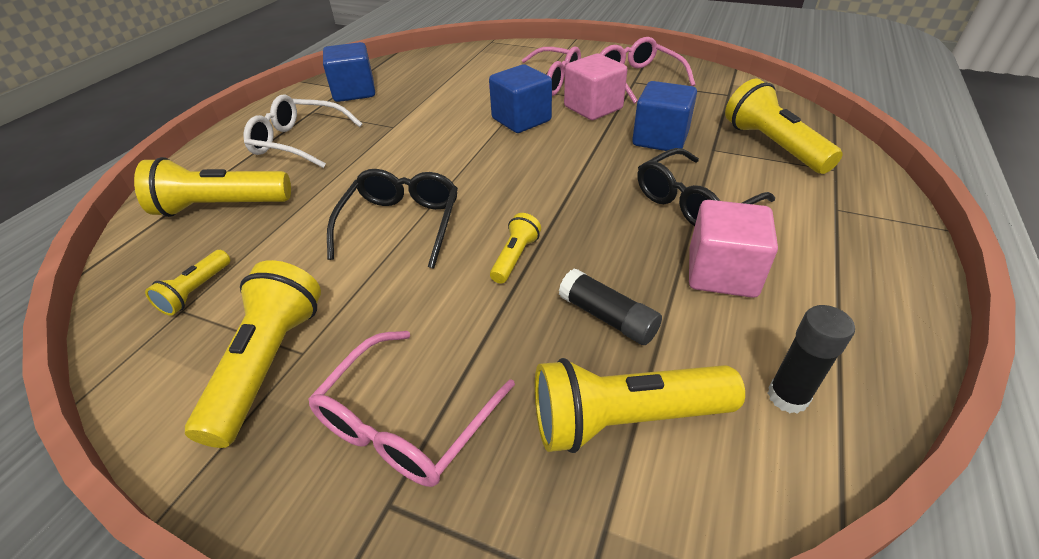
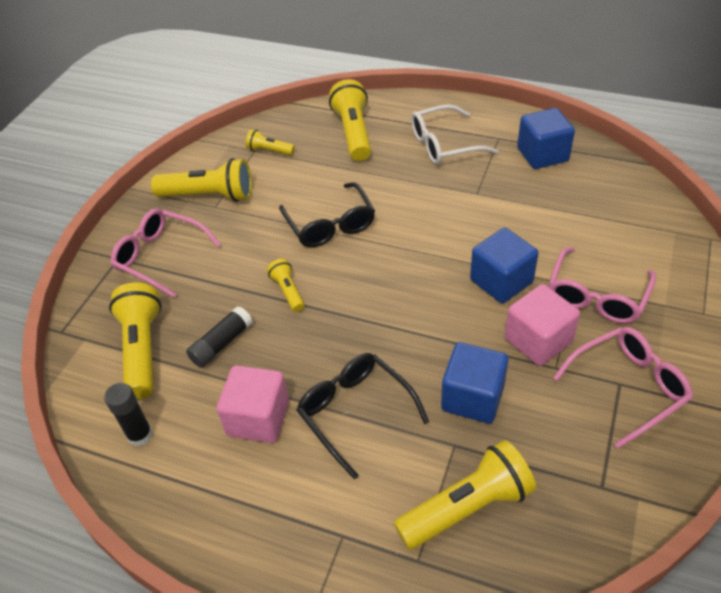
camera: 90 degrees right, 5 degrees up
white glasses [243,95,362,168] -> white glasses turned 120 degrees counterclockwise [411,104,499,165]
black glasses [327,169,458,269] -> black glasses turned 60 degrees clockwise [279,182,375,247]
yellow flashlight [490,213,541,284] -> yellow flashlight turned 135 degrees counterclockwise [267,259,304,312]

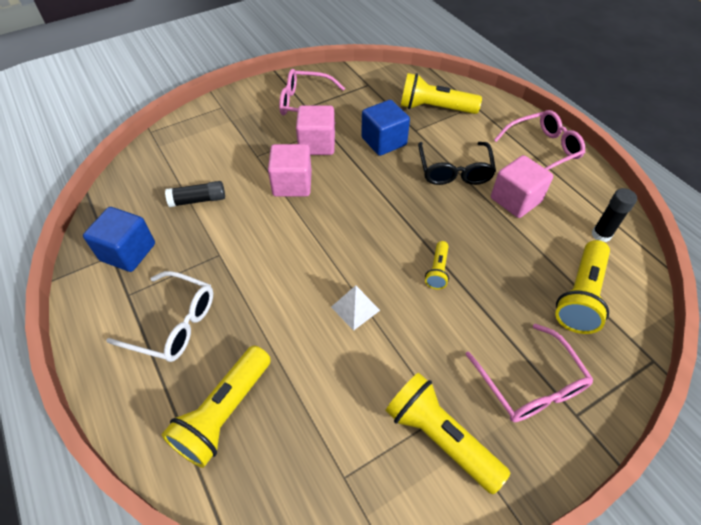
camera: 145 degrees left, 5 degrees up
black glue stick [186,306,252,368] -> black glue stick moved to [165,181,225,207]
yellow flashlight [246,129,295,155] -> none
black glasses [279,182,375,247] -> white pyramid [331,285,380,331]
blue cube [470,228,539,303] -> pink cube [268,144,312,197]
pink glasses [548,247,656,323] -> pink glasses moved to [494,110,585,170]

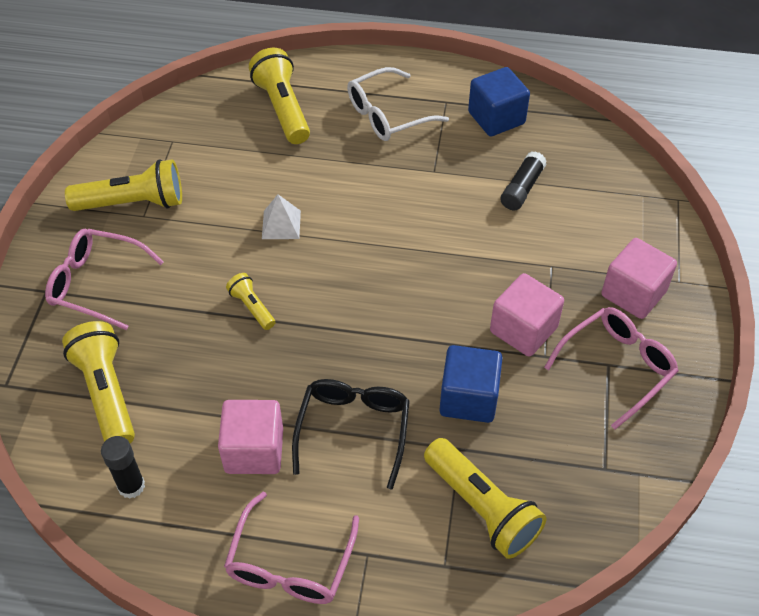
camera: 130 degrees right, 0 degrees up
pink cube [268,144,312,197] -> pink cube moved to [601,238,677,319]
yellow flashlight [401,73,482,114] -> yellow flashlight turned 90 degrees clockwise [424,438,546,559]
black glasses [418,142,496,185] -> black glasses turned 60 degrees clockwise [292,379,410,489]

